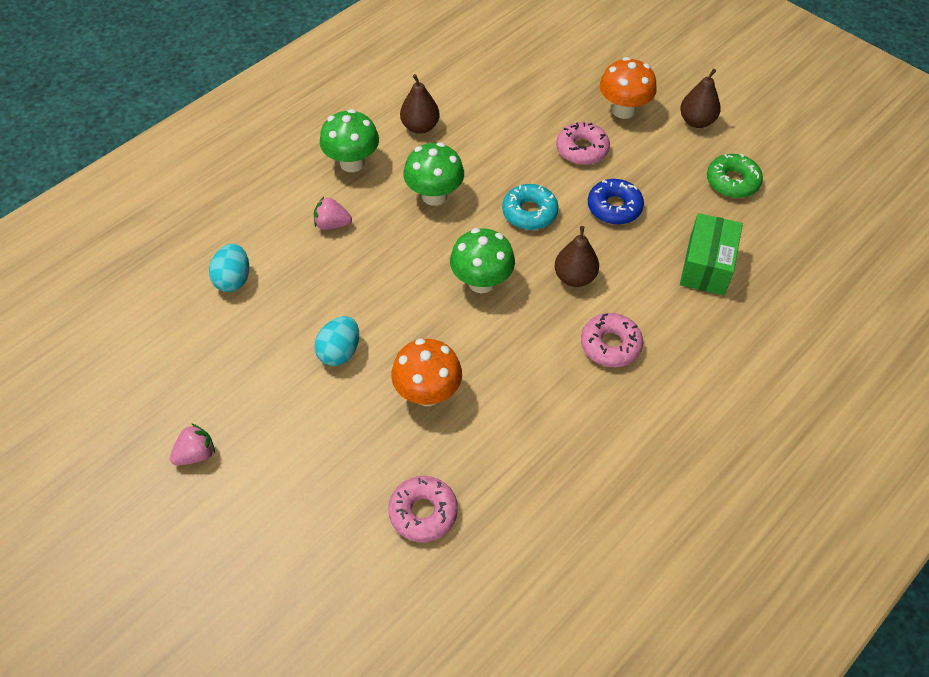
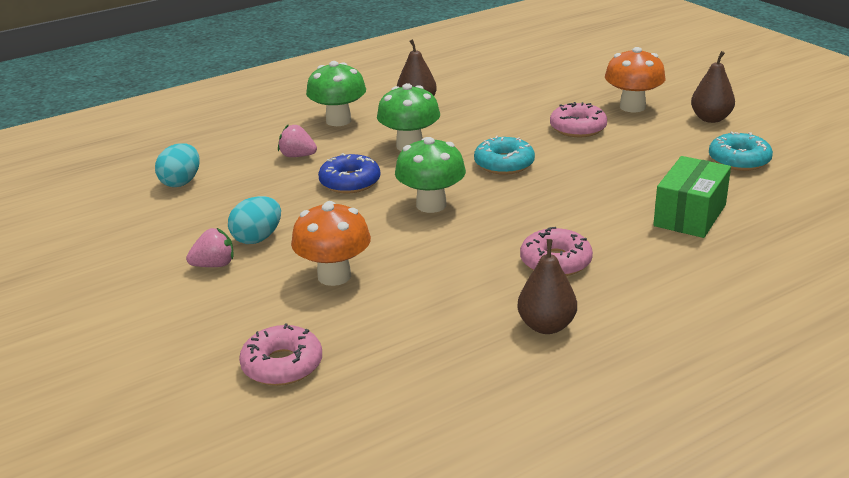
camera: 15 degrees right, 25 degrees down
pink strawberry [170,423,215,465] -> pink strawberry moved to [186,228,234,267]
brown pear [555,226,599,287] -> brown pear moved to [517,239,577,334]
blue donut [588,179,644,225] -> blue donut moved to [318,153,381,193]
green donut [707,154,763,198] -> turquoise donut [709,131,773,171]

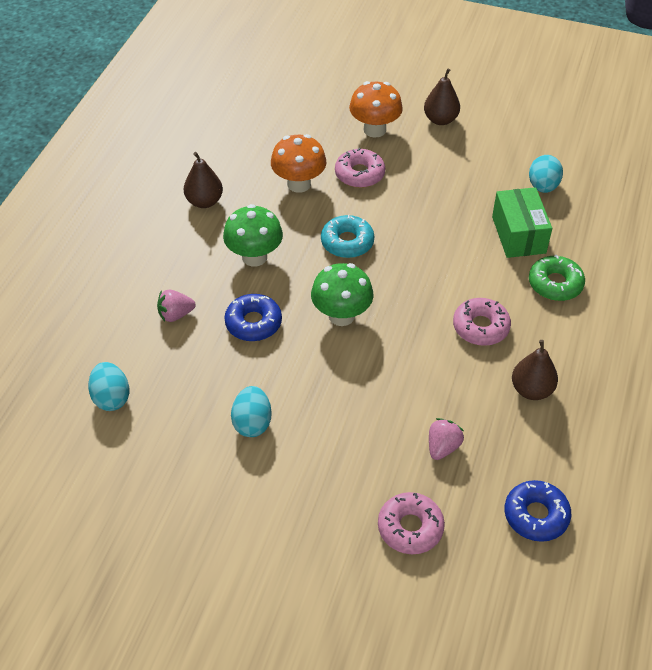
camera: 40 degrees left, 20 degrees up
pink strawberry [186,228,234,267] -> pink strawberry moved to [429,418,464,460]
orange mushroom [291,201,371,286] -> orange mushroom moved to [271,134,326,193]
green mushroom [306,61,366,126] -> none
turquoise donut [709,131,773,171] -> none
none -> blue donut [505,480,571,542]
none -> turquoise egg [529,155,563,193]
none -> green donut [529,255,585,301]

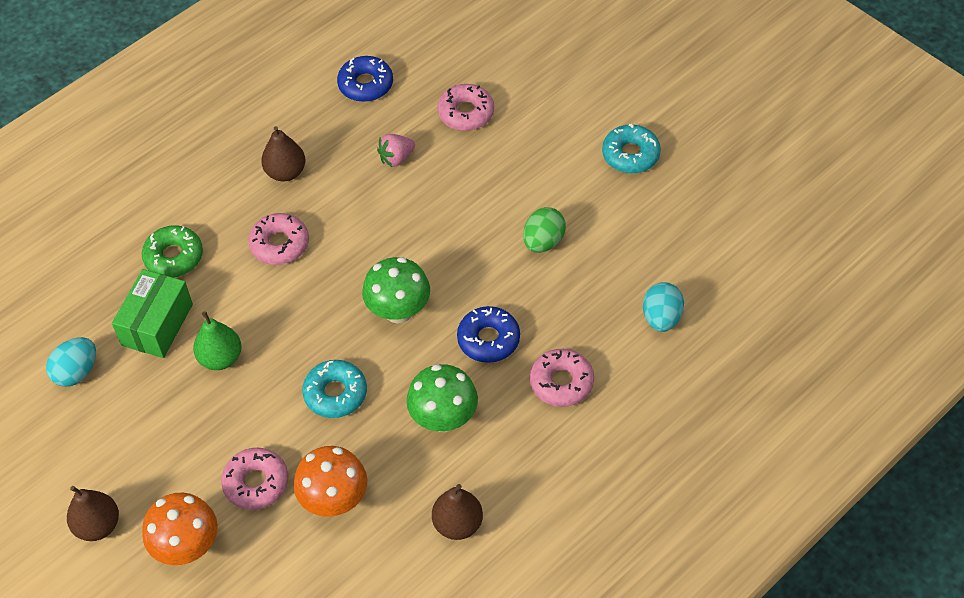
camera: 150 degrees left, 5 degrees up
pink strawberry [157,290,196,322] -> pink donut [530,349,594,407]
turquoise egg [231,386,272,437] -> green egg [523,207,566,253]
none -> green pear [193,311,242,370]
none -> turquoise donut [602,124,661,173]

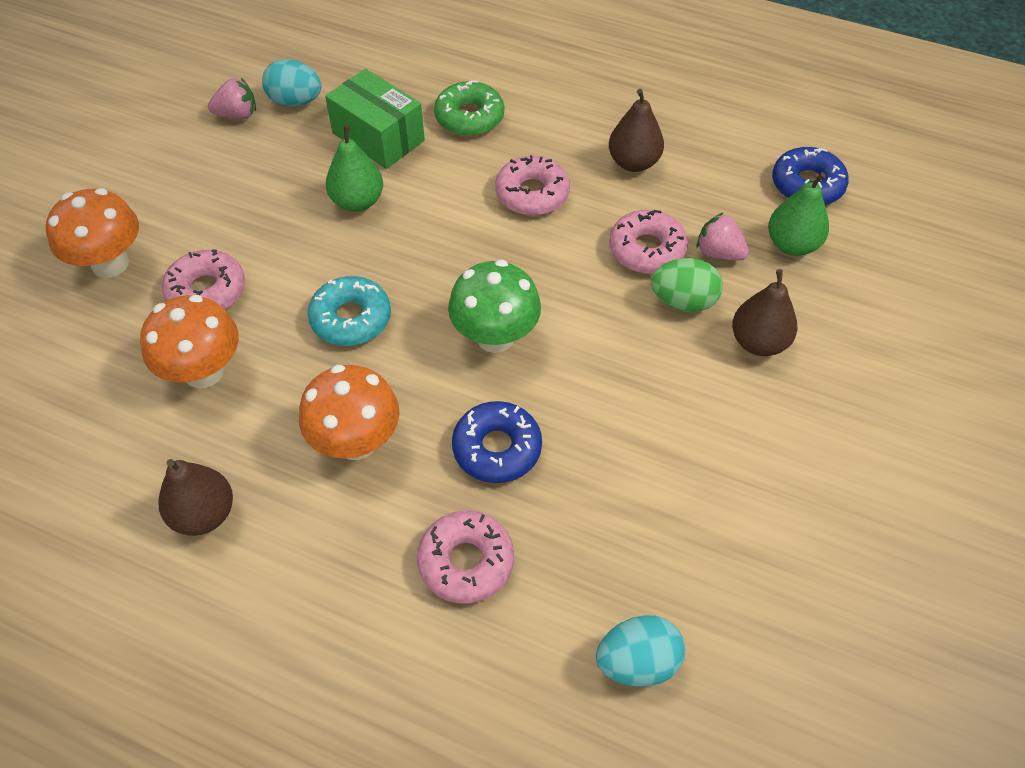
camera: 65 degrees right, 0 degrees up
brown pear [67,486,119,541] -> brown pear moved to [732,269,797,356]
green box [112,269,193,358] -> green box turned 45 degrees clockwise [325,69,425,169]
green mushroom [407,364,478,432] -> orange mushroom [299,365,400,460]
pink donut [438,84,494,131] -> pink donut moved to [609,210,688,274]
green egg [523,207,566,253] -> green egg moved to [651,258,723,312]
turquoise donut [602,124,661,173] -> none
none -> pink strawberry [208,78,256,119]
none -> green pear [768,172,829,256]

